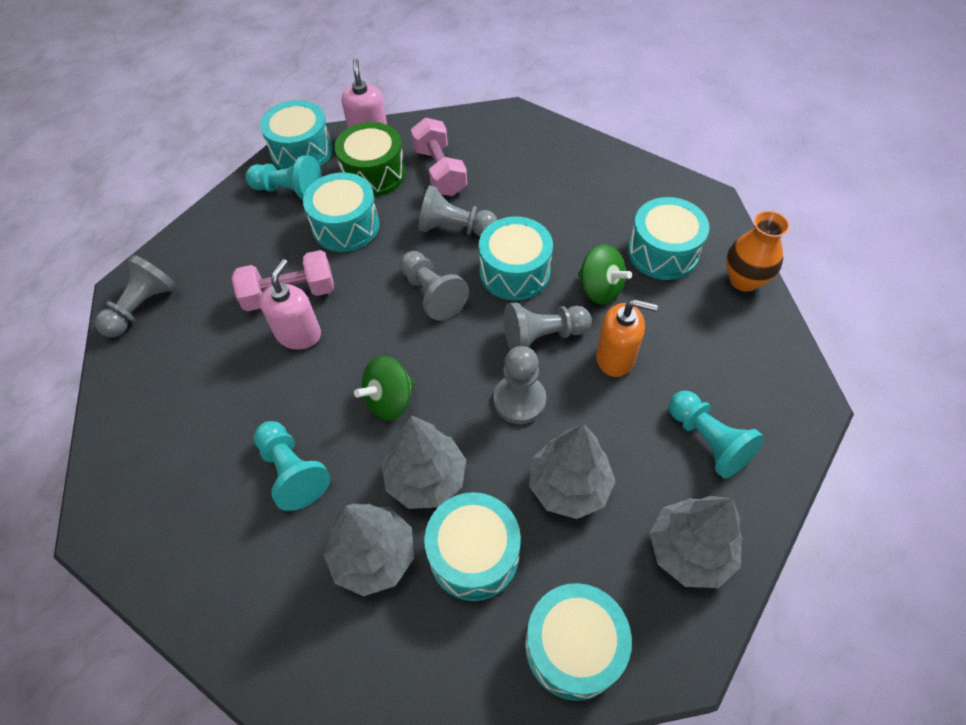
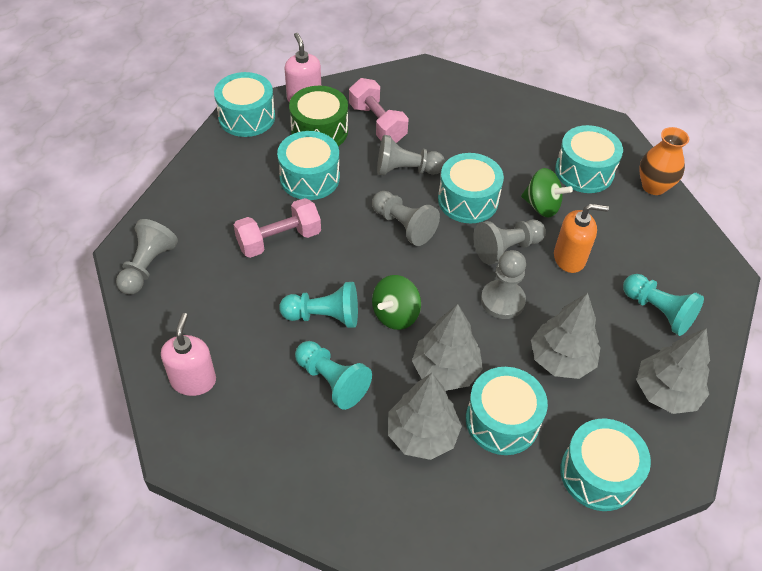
camera: 15 degrees left, 5 degrees down
turquoise pawn [246,156,322,200] -> turquoise pawn moved to [279,282,358,328]
pink soap dispenser [260,259,321,350] -> pink soap dispenser moved to [161,313,216,396]

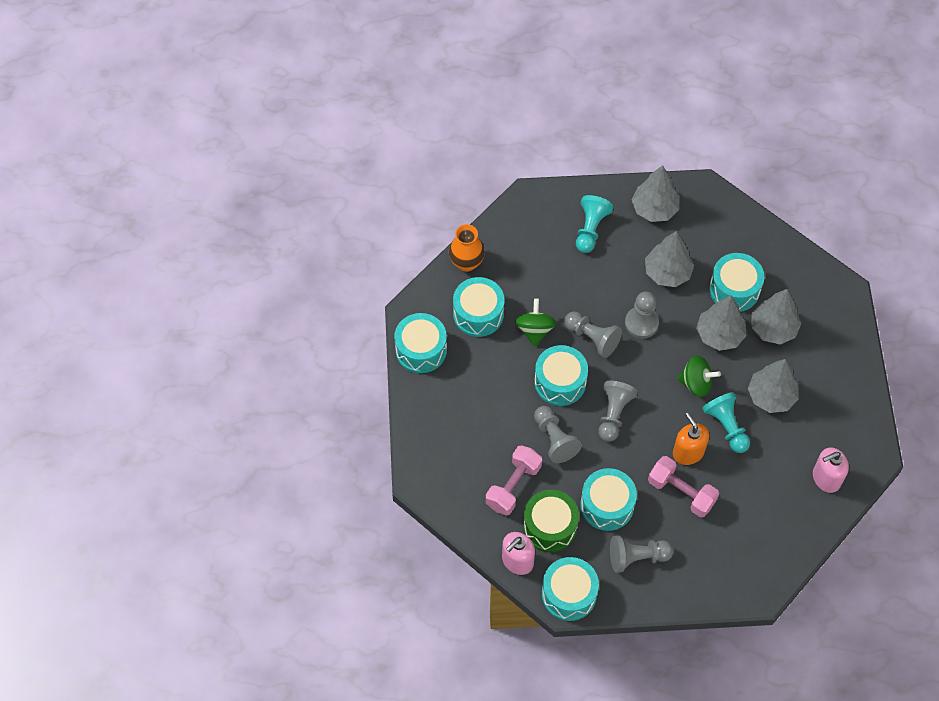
camera: 115 degrees left, 10 degrees up
grey pawn [116,219,178,294] -> grey pawn moved to [610,536,673,573]
turquoise pawn [295,341,372,410] -> grey tree [748,359,799,413]
orange soap dispenser [554,204,609,273] -> orange soap dispenser moved to [673,413,709,465]
turquoise drum [560,419,651,511] -> turquoise drum moved to [394,313,447,373]

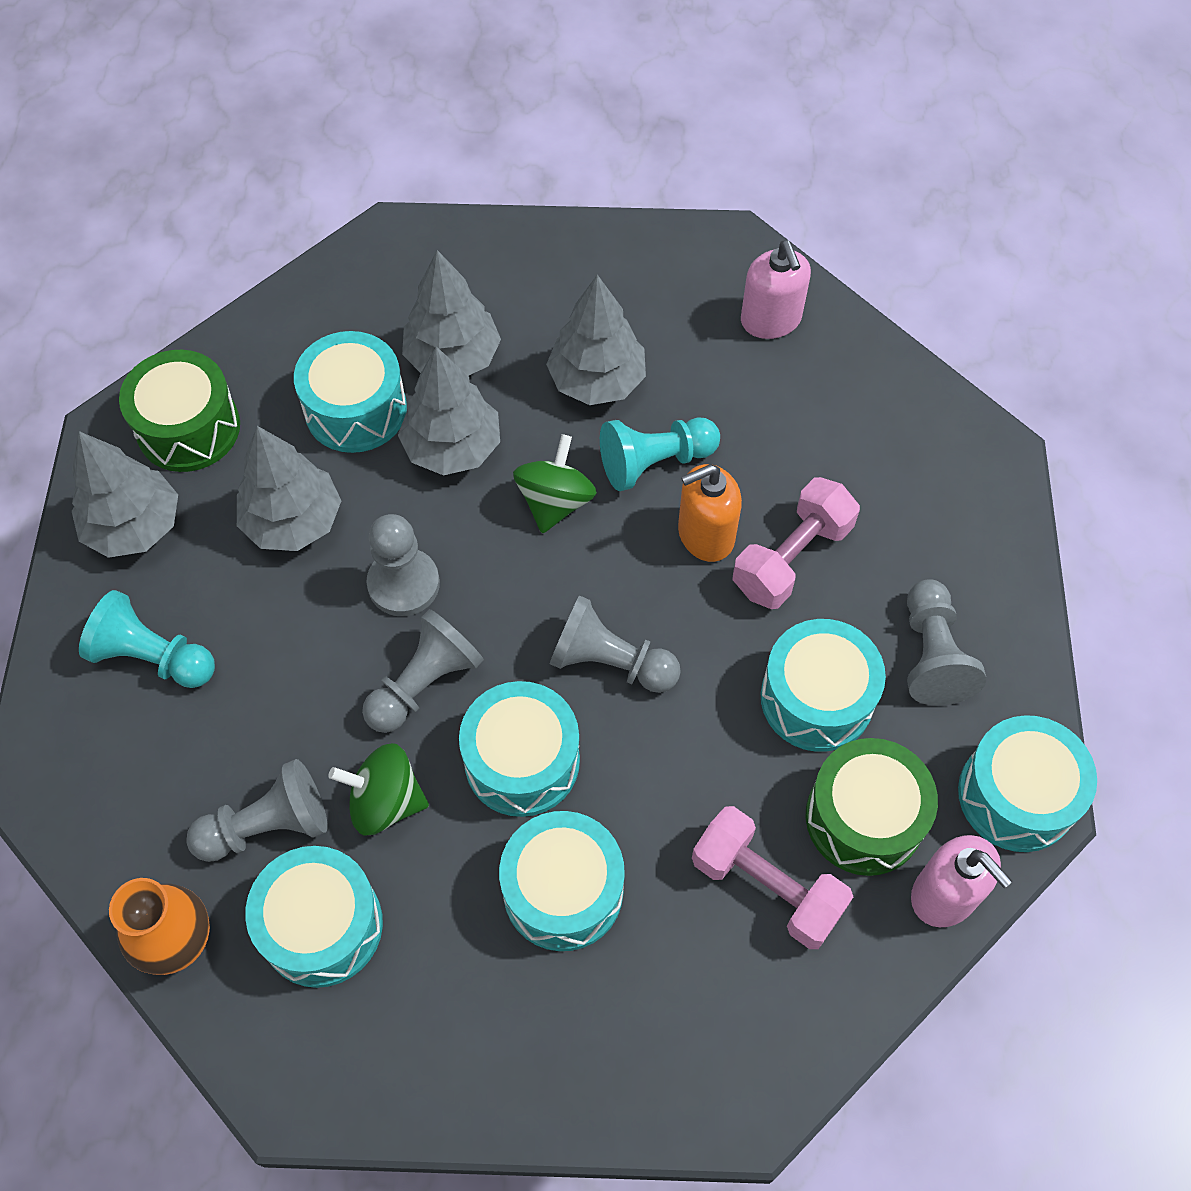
camera: 85 degrees left, 0 degrees up
turquoise drum [394,313,447,373] -> turquoise drum moved to [499,811,625,951]
grey pawn [534,406,582,463] -> grey pawn moved to [186,759,328,862]
none -> green drum [119,350,240,472]

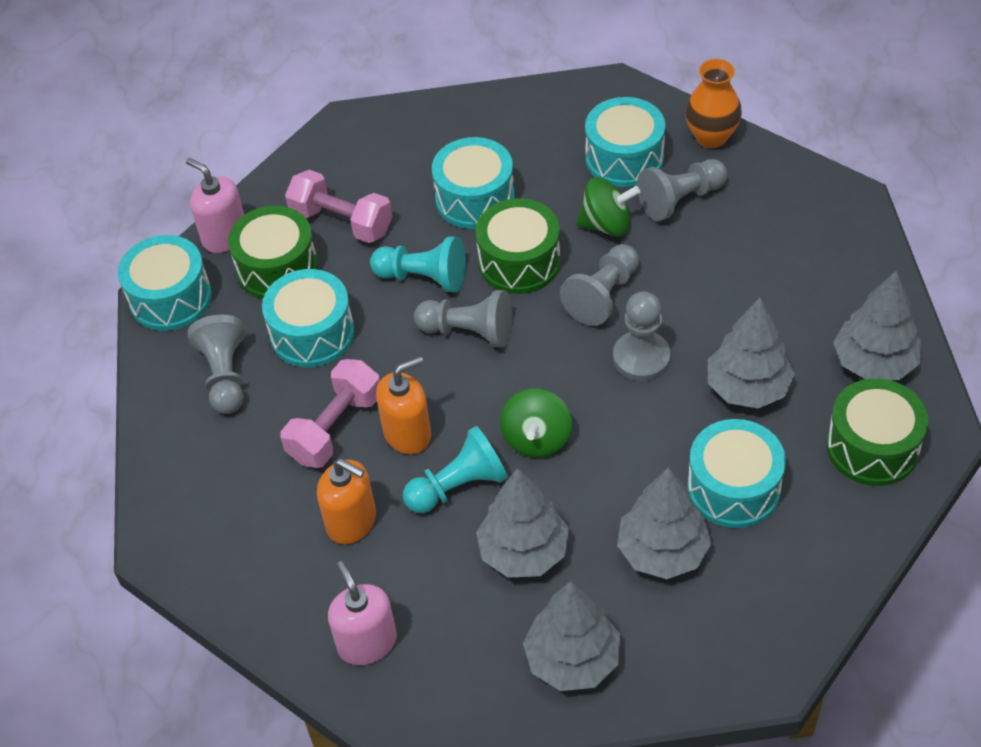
camera: 175 degrees right, 10 degrees down
turquoise pawn [79,590,215,688] -> turquoise pawn moved to [370,237,466,292]
grey tree [398,346,500,476] -> grey tree moved to [523,581,620,691]
turquoise drum [459,681,580,817] -> green drum [475,198,561,294]
none -> orange soap dispenser [317,459,376,544]

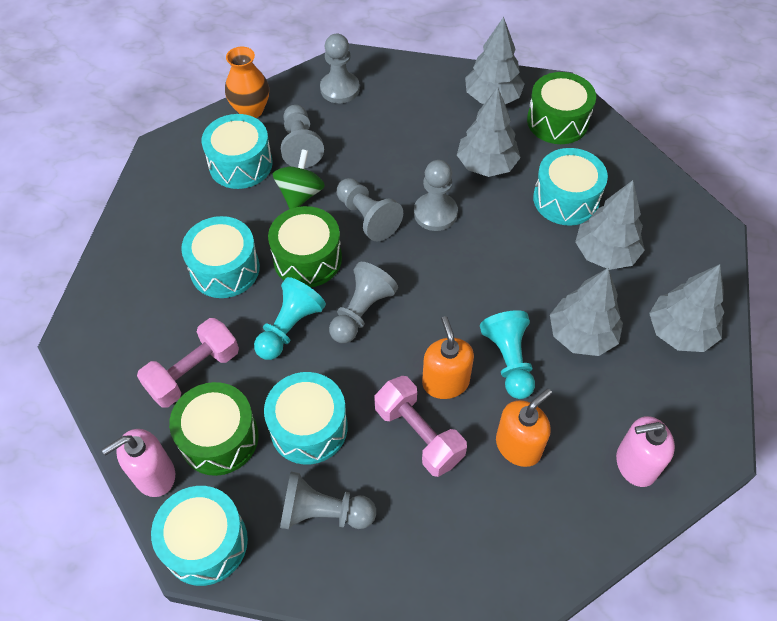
camera: 75 degrees left, 5 degrees up
green spinning top [500,389,572,458] -> none
none -> grey pawn [320,34,360,103]

